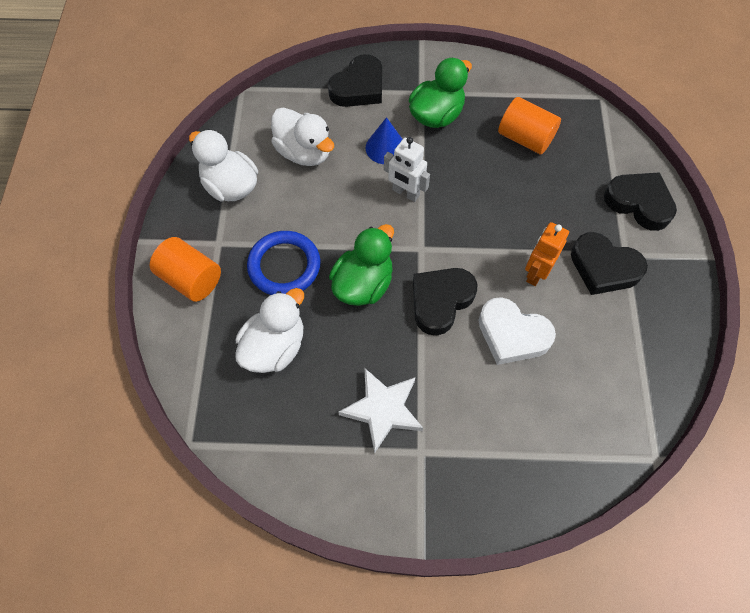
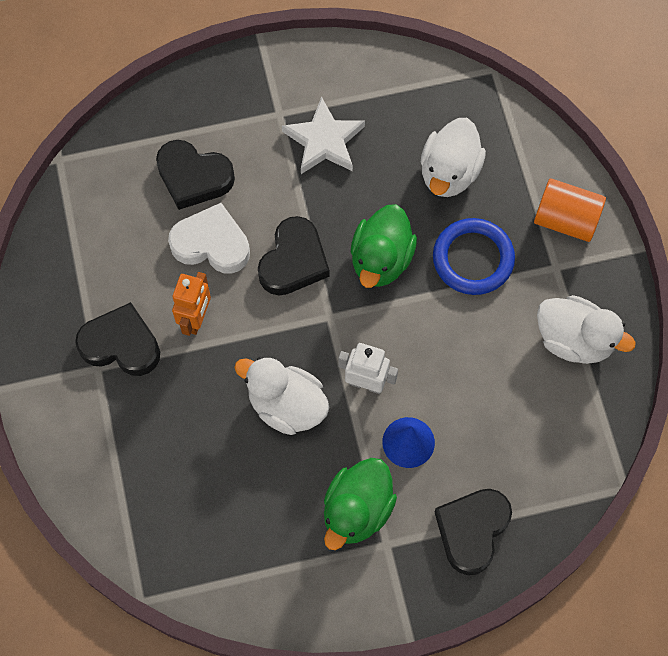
camera: 165 degrees right, 5 degrees up
white duck [271,107,334,166] -> white duck moved to [234,357,329,435]
orange cylinder [498,97,561,154] -> none
black heart [604,172,677,231] -> black heart moved to [156,140,235,210]

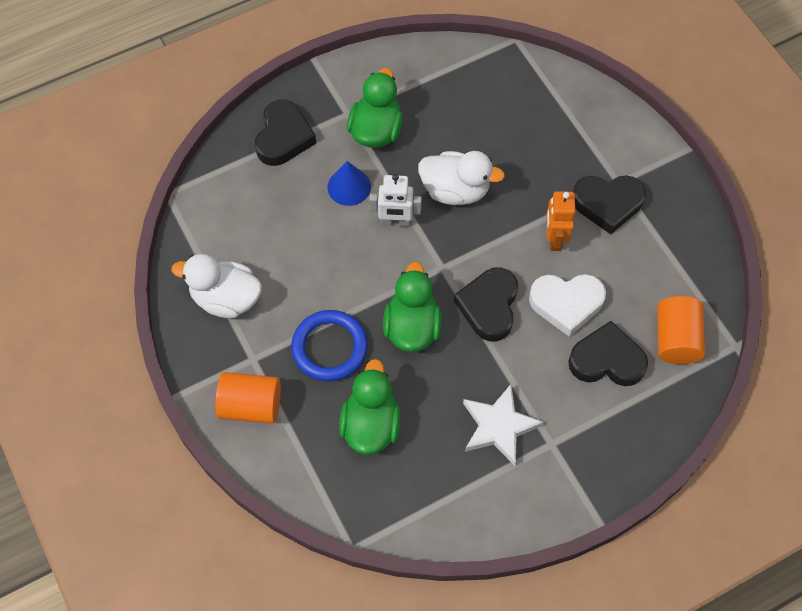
camera: 165 degrees right, 5 degrees down
white duck [420,118,486,197] -> green duck [339,359,401,455]
none -> orange cylinder [657,296,705,364]

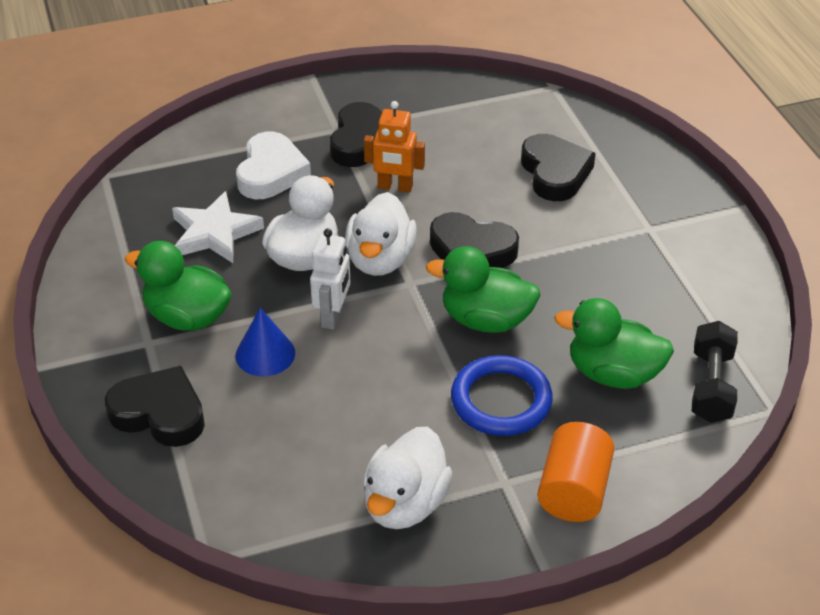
camera: 80 degrees left, 20 degrees down
white star [463,384,544,466] -> white star moved to [172,191,264,263]
white heart [529,274,606,337] -> white heart moved to [236,132,311,199]
black heart [568,321,648,386] -> black heart turned 150 degrees clockwise [521,134,596,201]
orange cylinder [657,296,705,364] -> none
none -> white duck [345,192,417,276]
none -> black dumbbell [692,321,738,423]

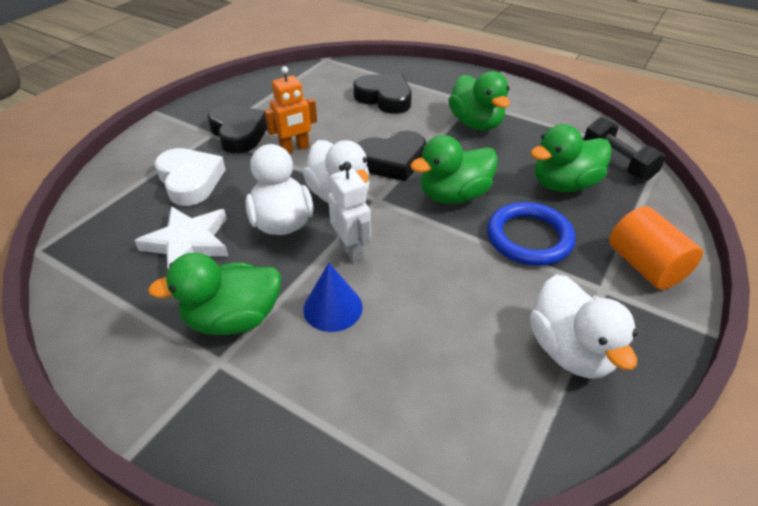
camera: 40 degrees left, 0 degrees up
black heart [105,366,205,447] -> none
none -> green duck [448,71,510,130]

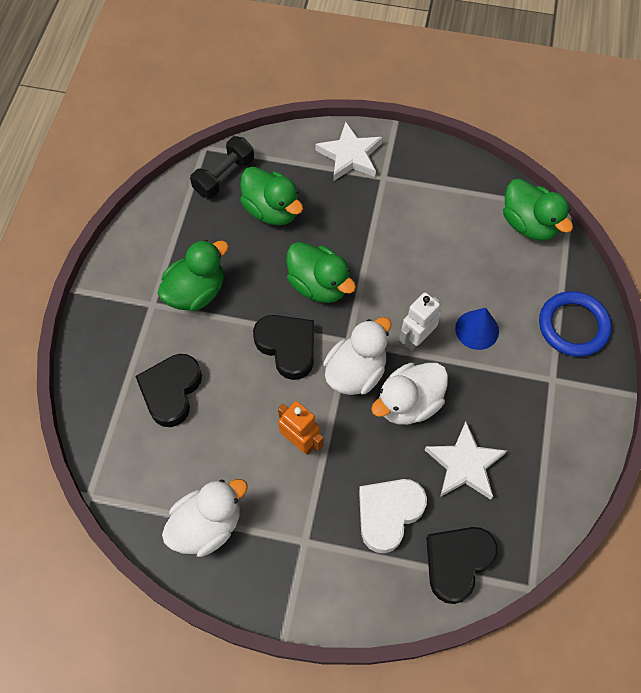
camera: 110 degrees left, 20 degrees up
green duck [148,253,281,335] -> green duck moved to [503,179,573,241]
black heart [207,105,267,153] -> black heart moved to [426,527,498,604]
blue ring [487,202,576,266] -> blue ring moved to [539,291,612,357]
white duck [530,274,638,379] -> white duck moved to [162,479,248,557]
orange cylinder [609,206,703,290] -> white star [315,122,383,181]

